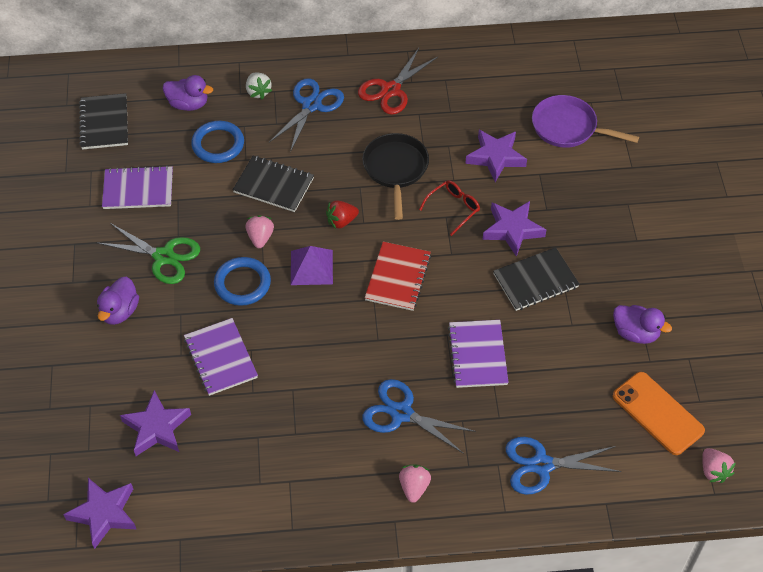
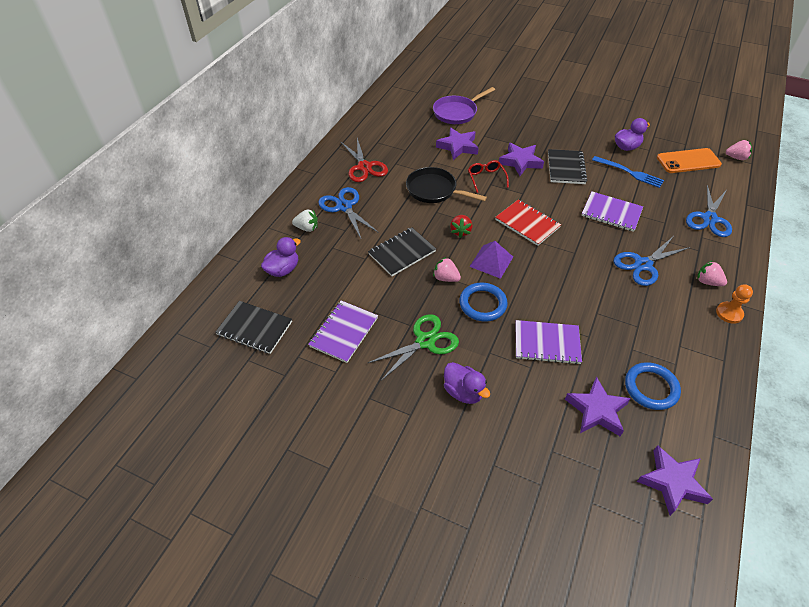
camera: 60 degrees left, 5 degrees down
blue ring [191,121,244,163] -> blue ring moved to [625,362,681,410]
none -> blue fork [592,156,664,188]
none -> orange pawn [716,284,753,324]

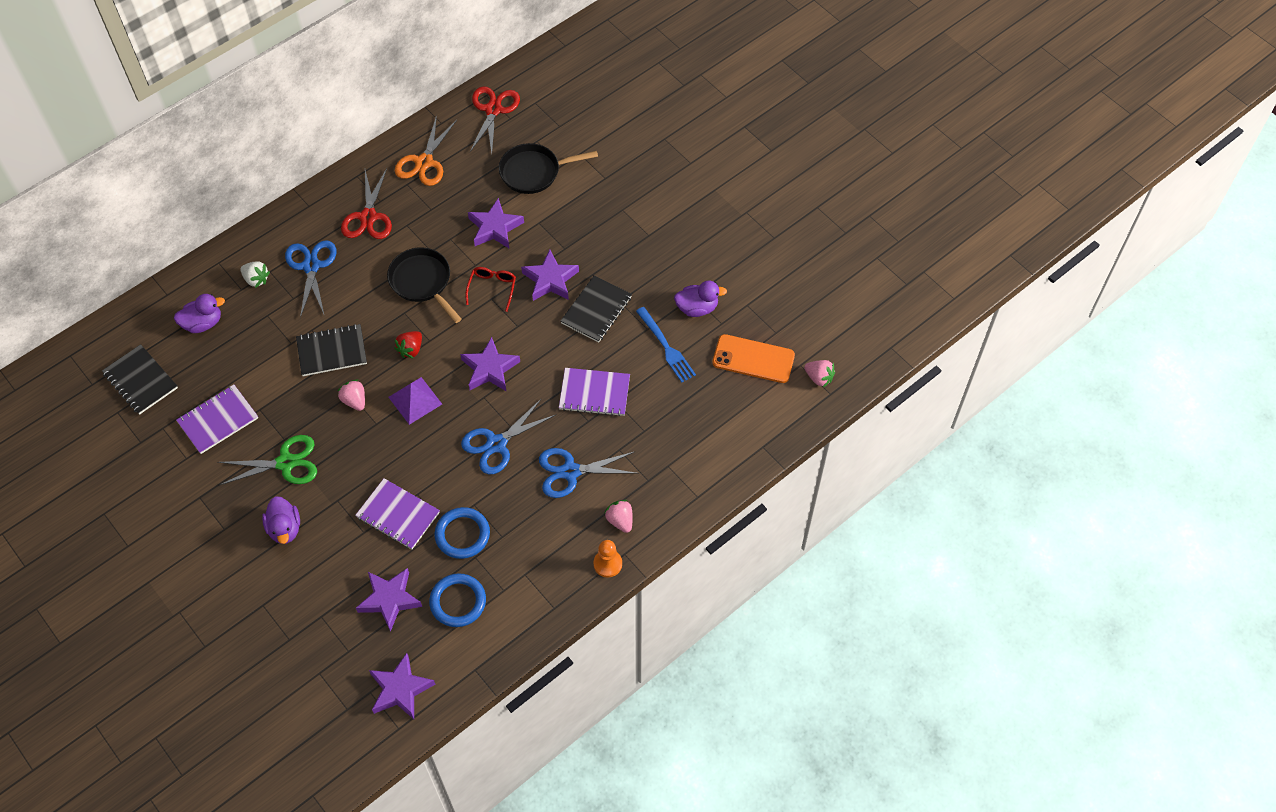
camera: 25 degrees right, 10 degrees up
purple pan [433,87,495,124] -> black pan [499,143,598,194]
blue ring [459,283,508,322] -> blue ring moved to [434,507,490,559]
red notebook [495,199,561,246] -> purple star [460,337,520,392]
purple notebook [581,192,643,232] -> purple notebook turned 45 degrees counterclockwise [559,368,630,416]
blue scissors [686,185,732,237] -> blue scissors moved to [461,398,557,474]
none -> orange scissors [395,115,457,186]
none -> red scissors [470,86,520,154]

